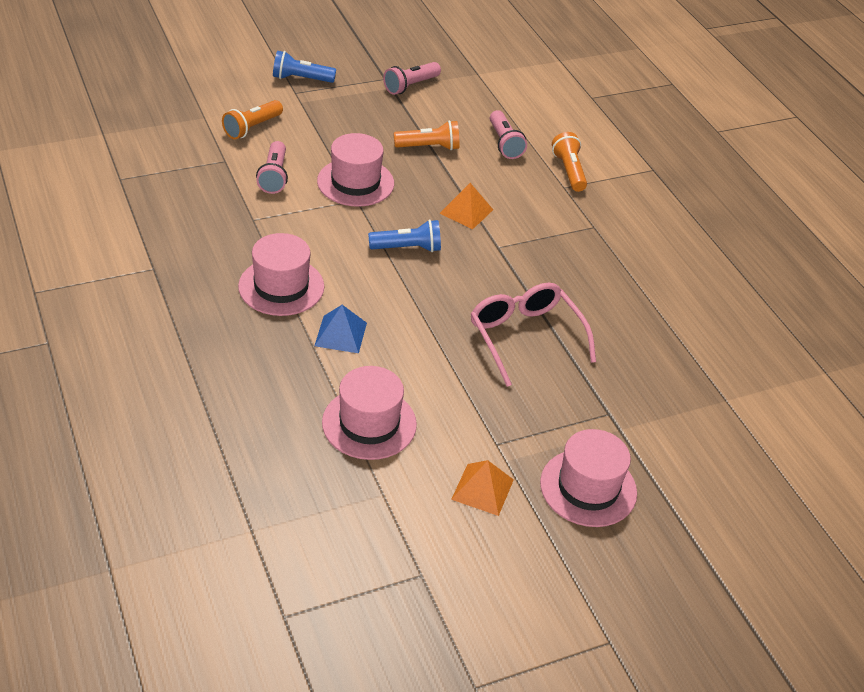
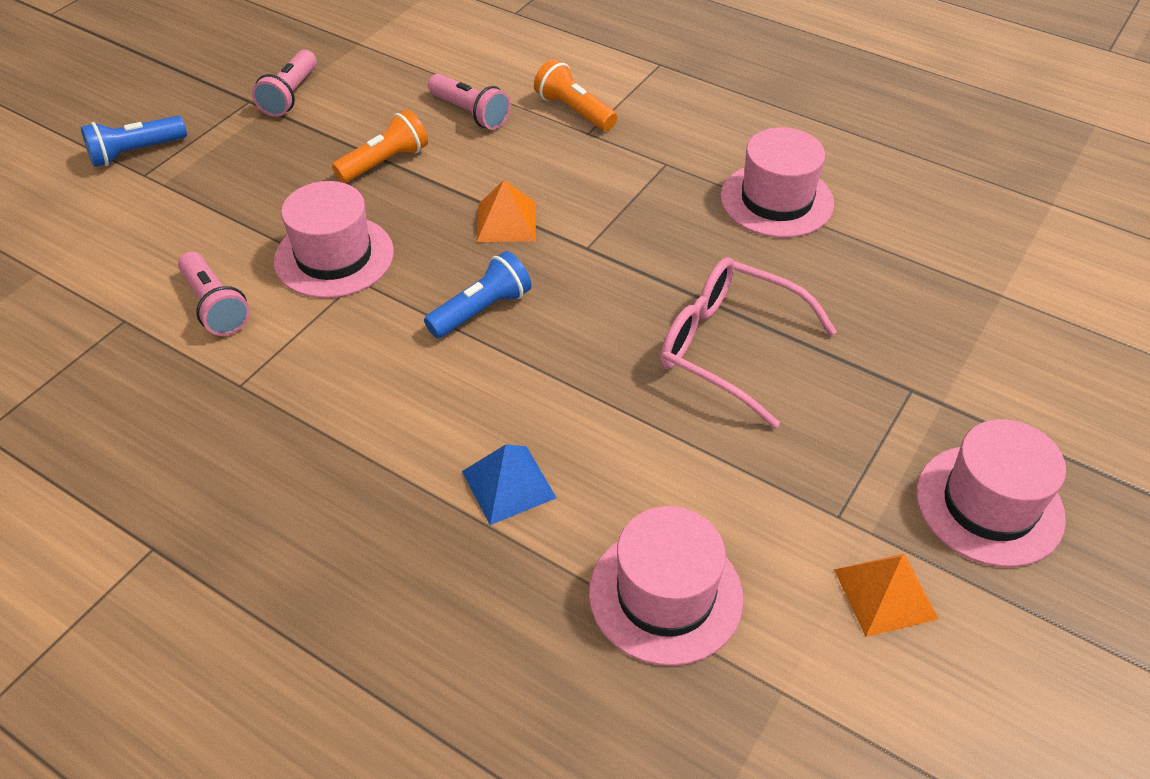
camera: 30 degrees left, 5 degrees up
orange flashlight [222,100,283,139] -> none
pink hat [238,233,324,316] -> pink hat moved to [720,127,834,238]

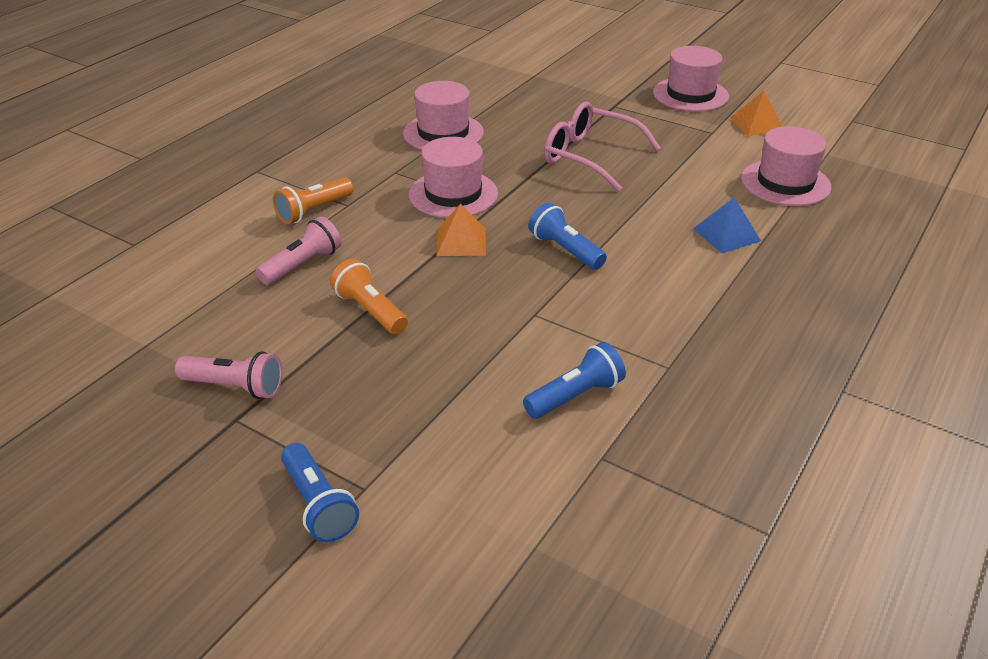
camera: 90 degrees left, 10 degrees down
pink flashlight [178,252,250,336] -> blue flashlight [523,342,626,419]
pink hat [274,181,394,298] -> pink hat moved to [409,137,498,218]
pink glasses [660,258,837,428] -> pink glasses turned 90 degrees clockwise [544,102,661,191]

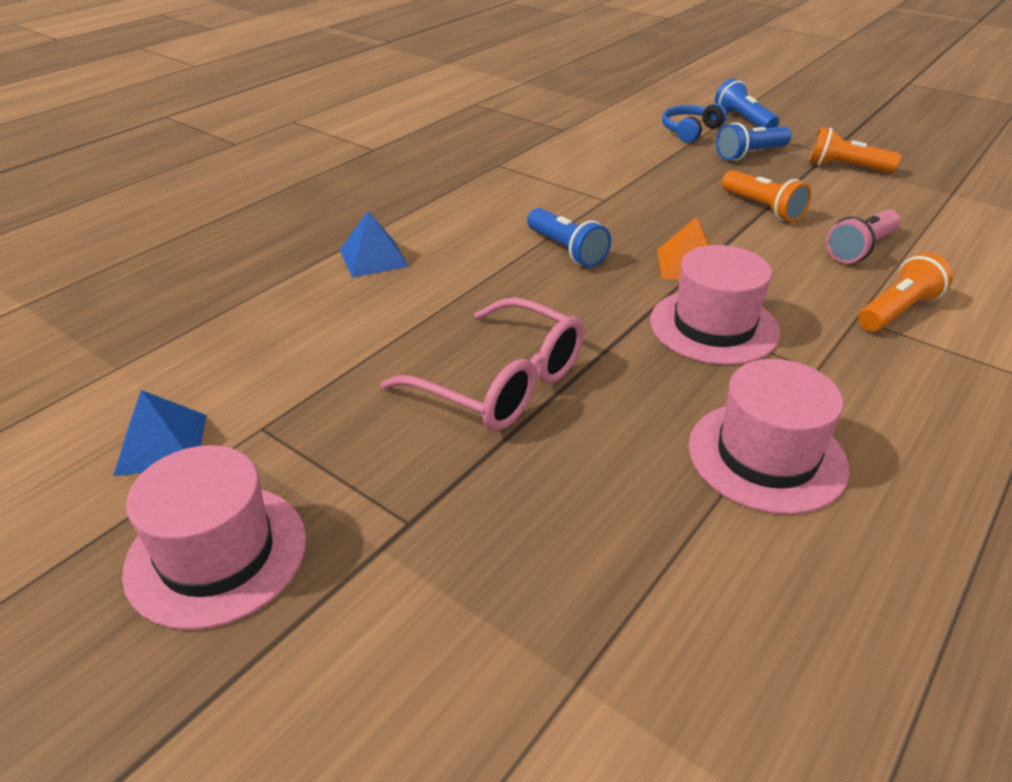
camera: 175 degrees left, 0 degrees up
pink flashlight [175,351,282,399] -> orange flashlight [809,127,901,173]
blue flashlight [523,342,626,419] -> blue flashlight moved to [716,122,792,161]
orange pyramid [730,90,782,136] -> blue pyramid [113,390,207,476]
pink hat [741,126,831,206] -> none
none -> blue headphones [662,103,727,143]

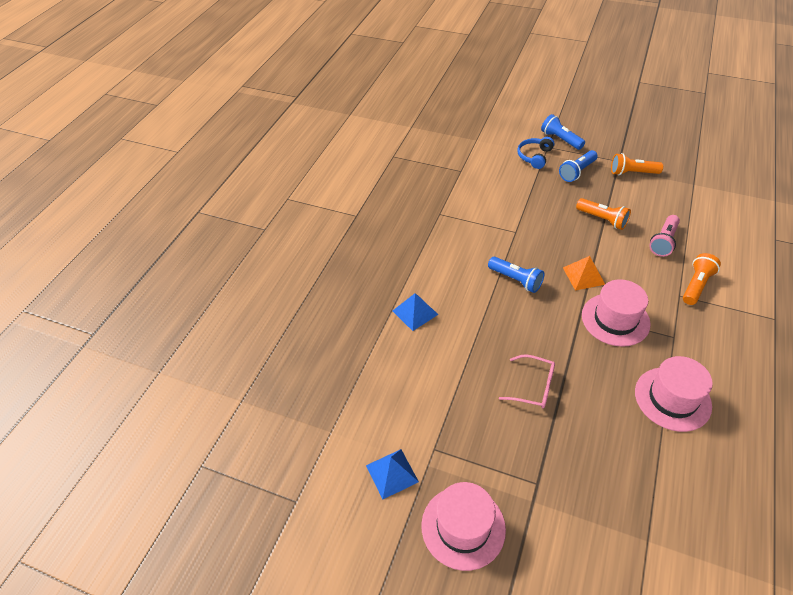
camera: 15 degrees left, 10 degrees up
pink glasses [381,297,584,431] -> pink glasses [499,354,555,408], size x0.62

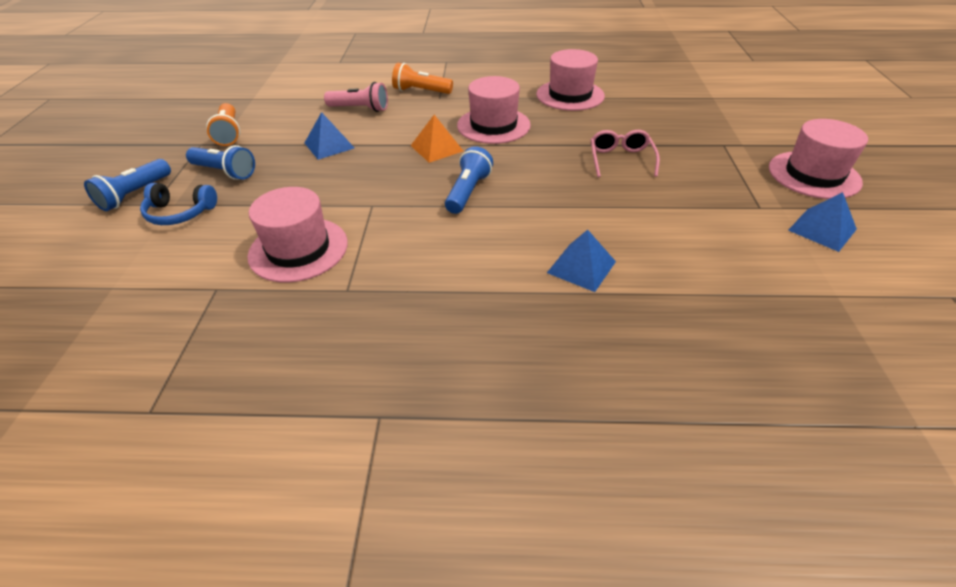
camera: 110 degrees left, 5 degrees down
orange flashlight [576,198,631,230] -> blue pyramid [305,112,354,160]
none -> pink hat [247,187,348,282]

